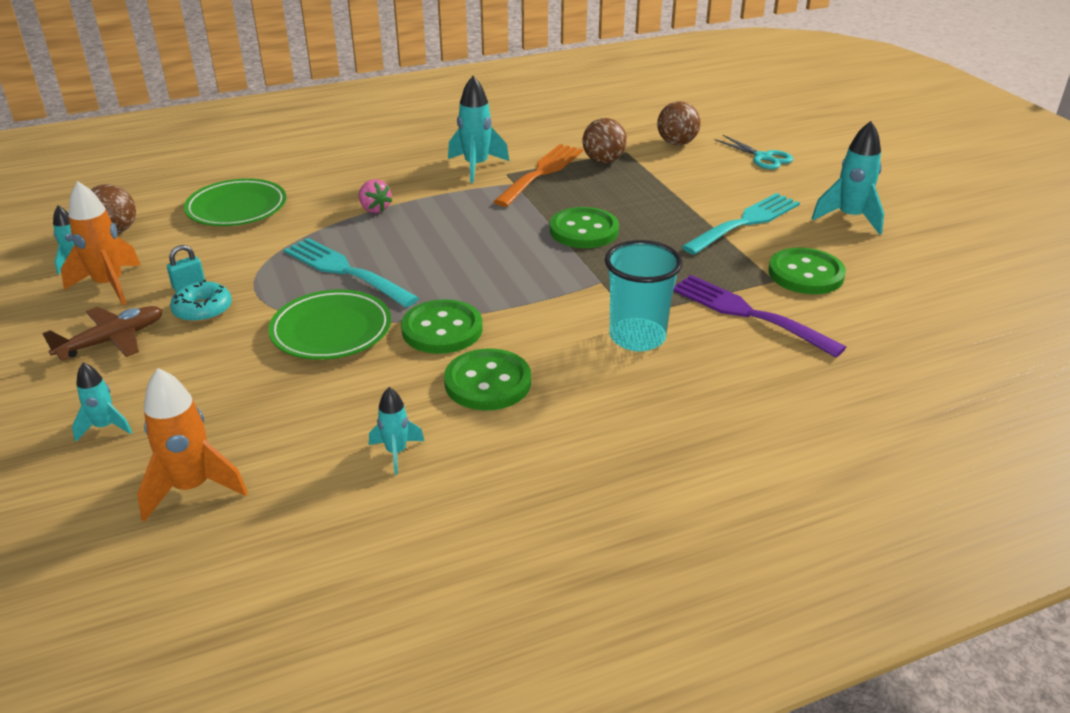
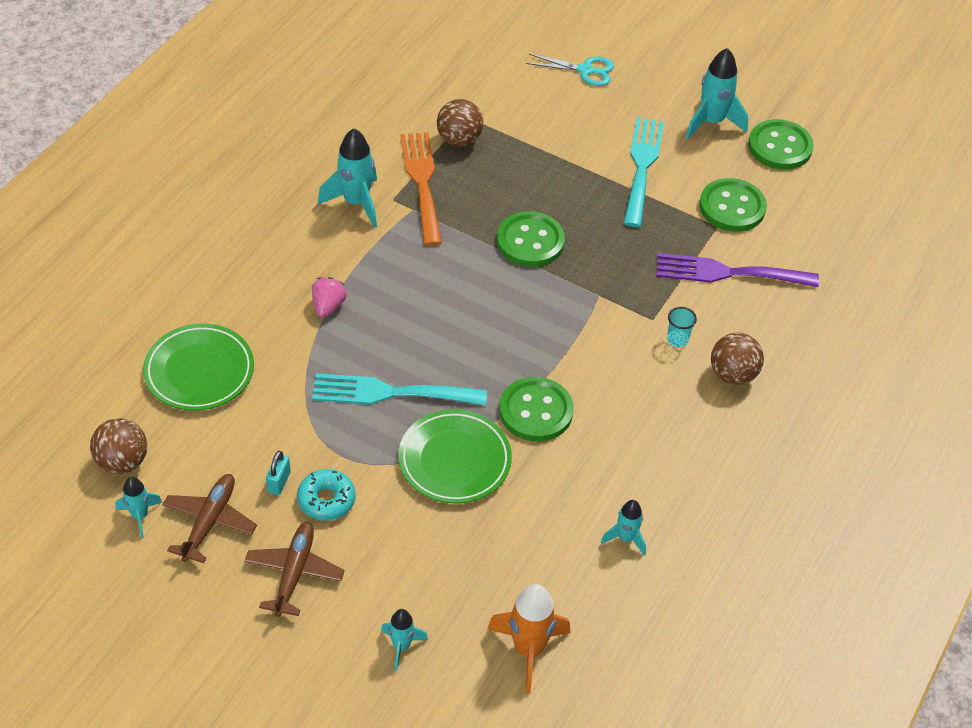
camera: 40 degrees left, 15 degrees up
orange rocket [61,181,141,305] -> brown plane [162,474,257,563]
pink strawberry [359,179,392,213] -> pink strawberry turned 90 degrees counterclockwise [312,277,347,318]
green button [444,348,531,410] -> green button moved to [748,119,814,170]
turquoise cup [605,240,683,352] -> turquoise cup [667,307,697,347], size x0.44
brown ball [657,101,701,145] -> brown ball moved to [711,332,764,385]

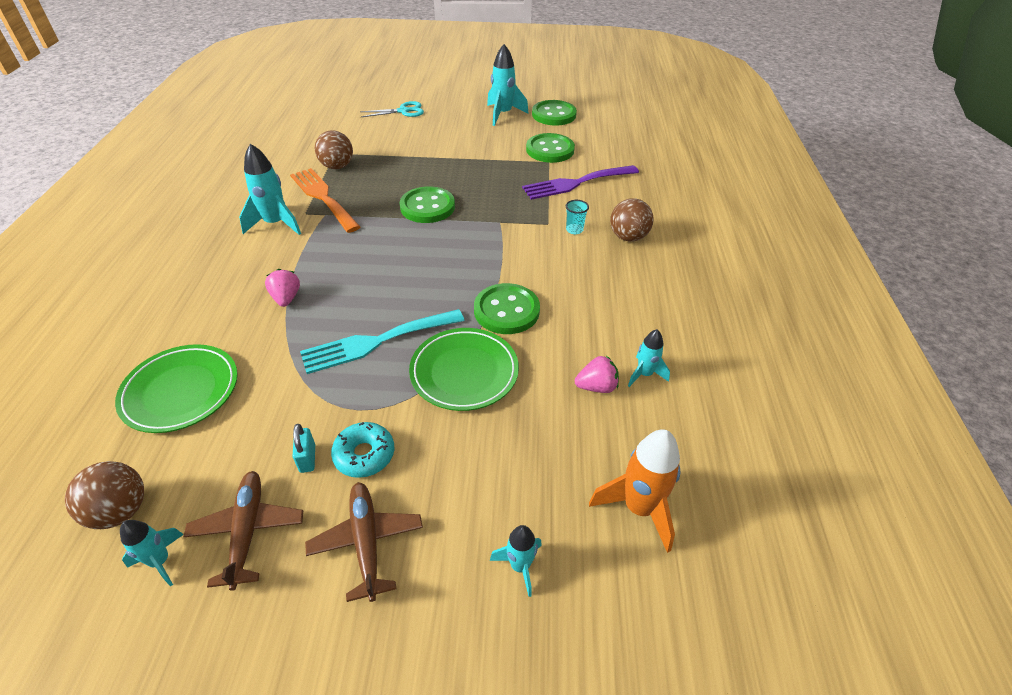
camera: 25 degrees left, 5 degrees down
turquoise fork [624,117,664,227] -> none
none -> pink strawberry [575,356,619,393]

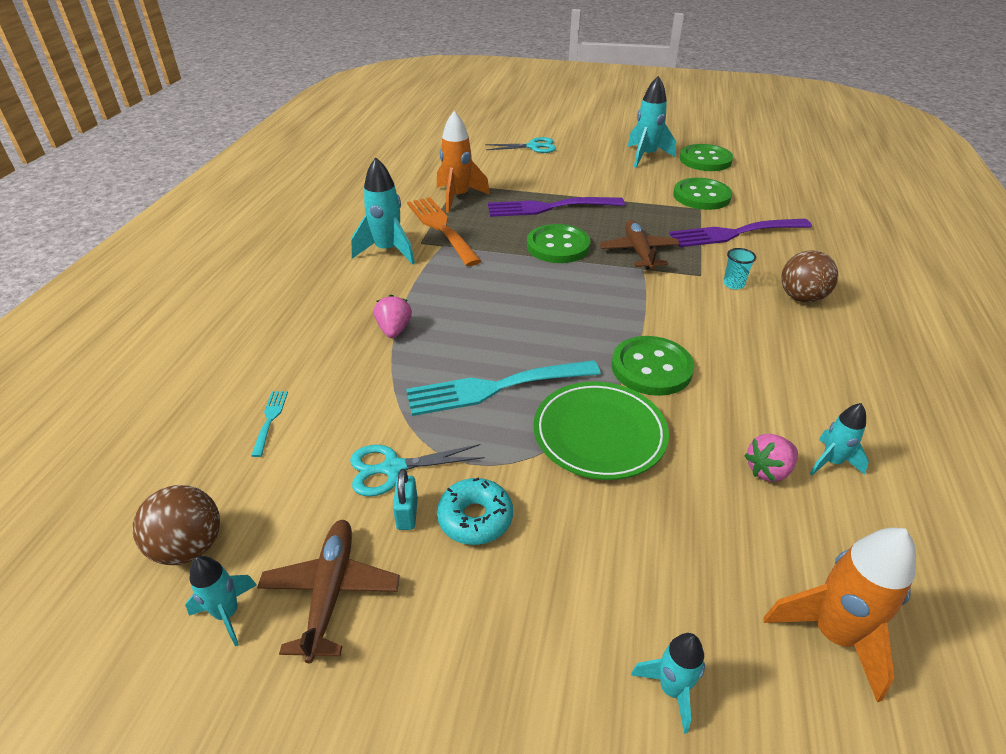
camera: 10 degrees right, 5 degrees down
green plate [115,344,238,433] -> turquoise fork [251,391,288,457]
brown plane [305,482,423,602] -> brown plane moved to [599,220,680,270]
brown ball [315,130,353,169] -> orange rocket [437,111,490,213]
pink strawberry [575,356,619,393] -> pink strawberry turned 150 degrees clockwise [744,434,798,482]
none -> turquoise scissors [350,444,484,496]
none -> purple fork [488,197,625,217]

